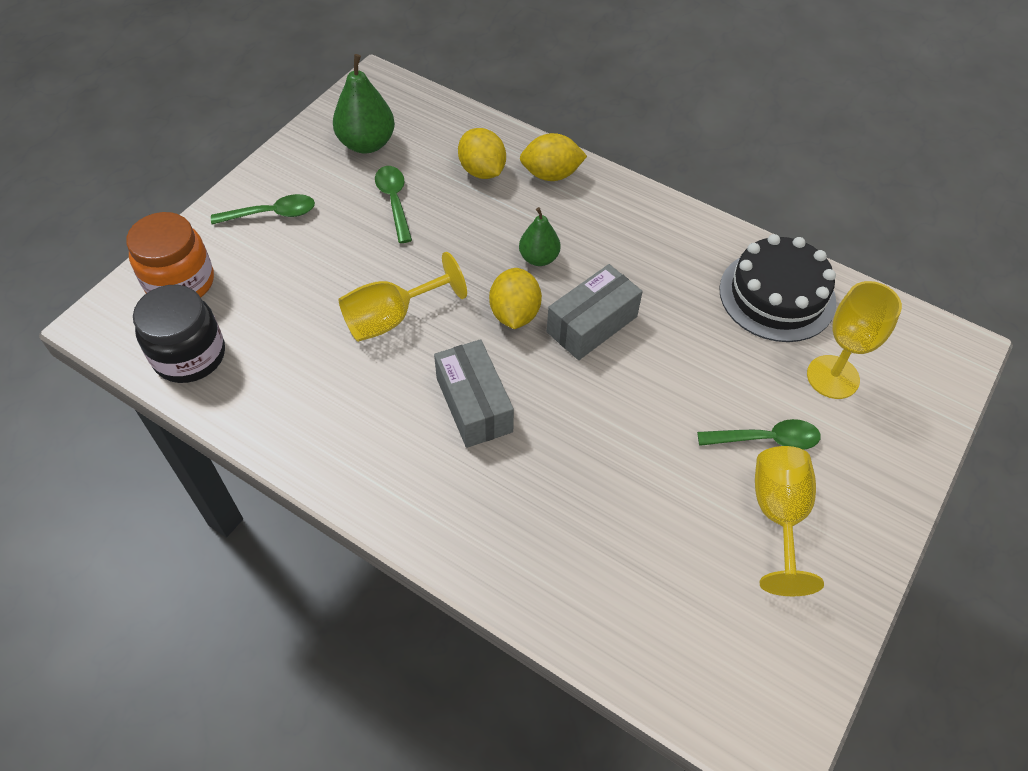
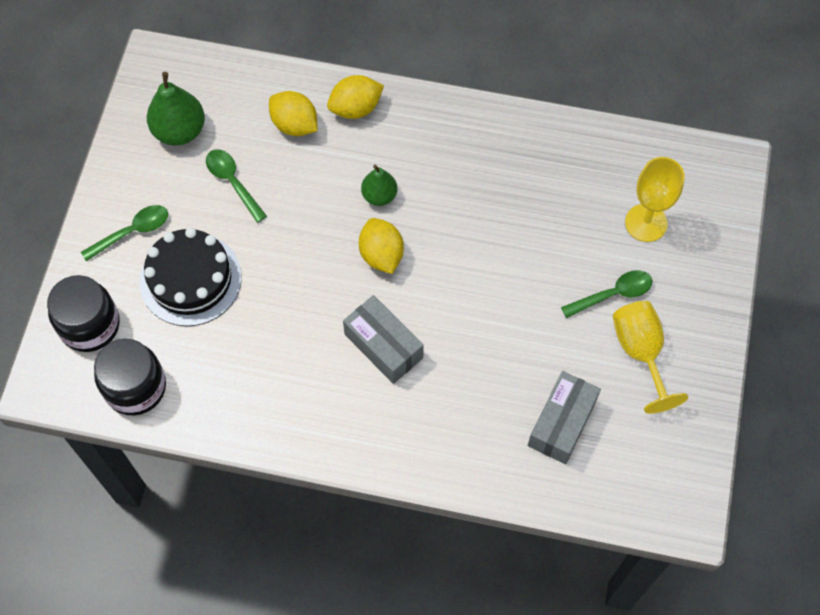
camera: 20 degrees left, 10 degrees up
orange jar [126,212,214,298] -> black jar [47,275,120,352]
yellow goblet [338,252,467,342] -> none
grey box [547,264,643,360] -> grey box moved to [528,371,601,464]
black cake [719,234,836,342] -> black cake moved to [140,228,242,326]

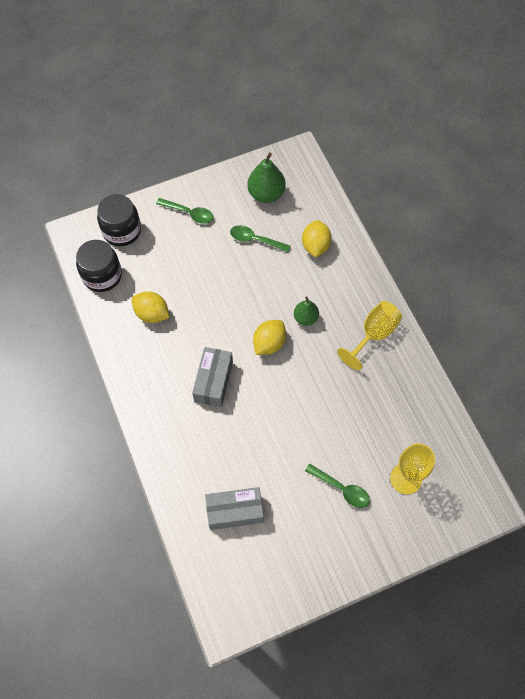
camera: 55 degrees right, 0 degrees up
black cake [140,228,242,326] -> none
green spoon [206,149,267,223] -> green spoon turned 90 degrees counterclockwise [230,225,291,252]
yellow lemon [327,75,384,119] -> yellow lemon moved to [132,292,170,323]
yellow goblet [613,301,688,414] -> yellow goblet moved to [337,301,402,370]

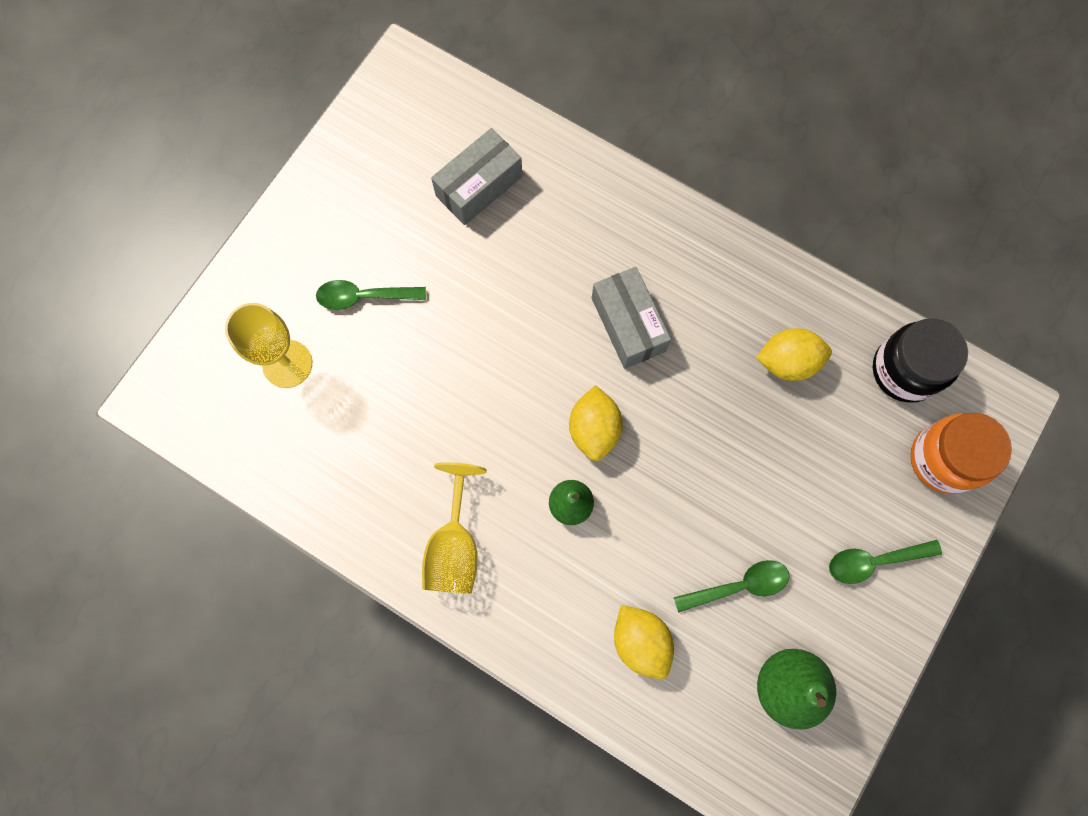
camera: 145 degrees right, 10 degrees up
black jar [97,194,141,246] -> orange jar [910,413,1012,494]

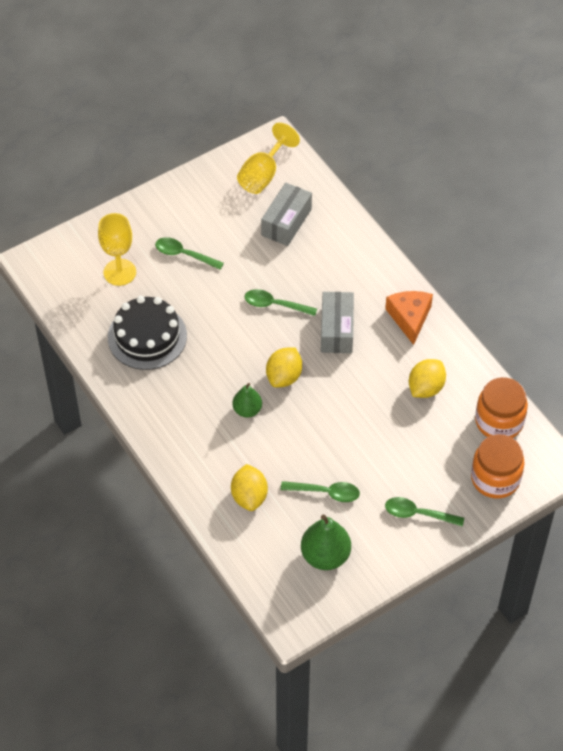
camera: 25 degrees right, 20 degrees down
yellow goblet [422,462,487,594] -> yellow goblet moved to [237,122,300,194]
grey box [431,128,522,225] -> grey box turned 45 degrees counterclockwise [261,183,312,246]
yellow lemon [756,328,832,381] -> yellow lemon turned 75 degrees counterclockwise [409,359,446,398]
black jar [873,318,968,403] -> orange jar [475,377,528,438]
none -> black cake [108,296,187,370]
none -> green spoon [245,289,317,316]
none -> orange cheese [385,291,433,345]

